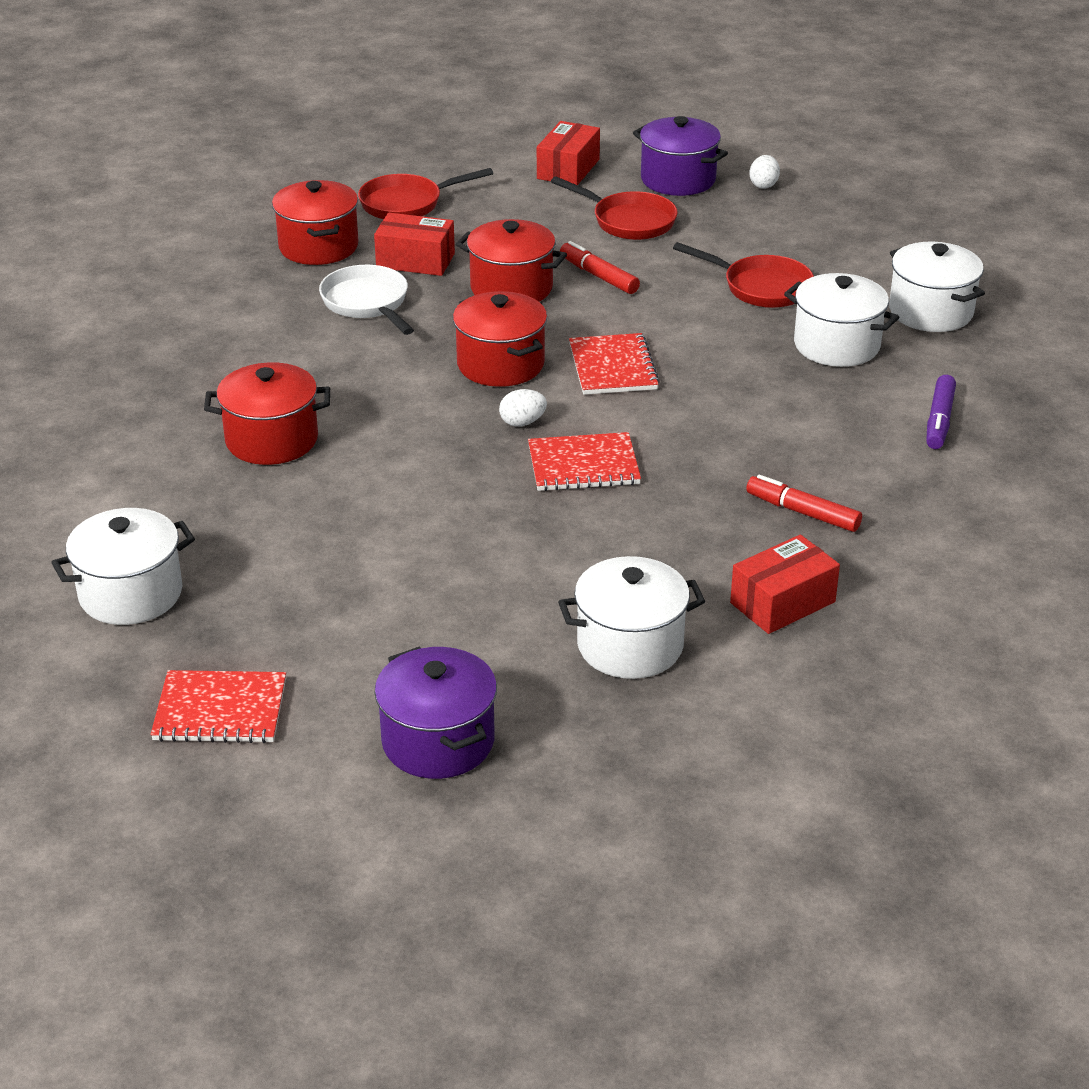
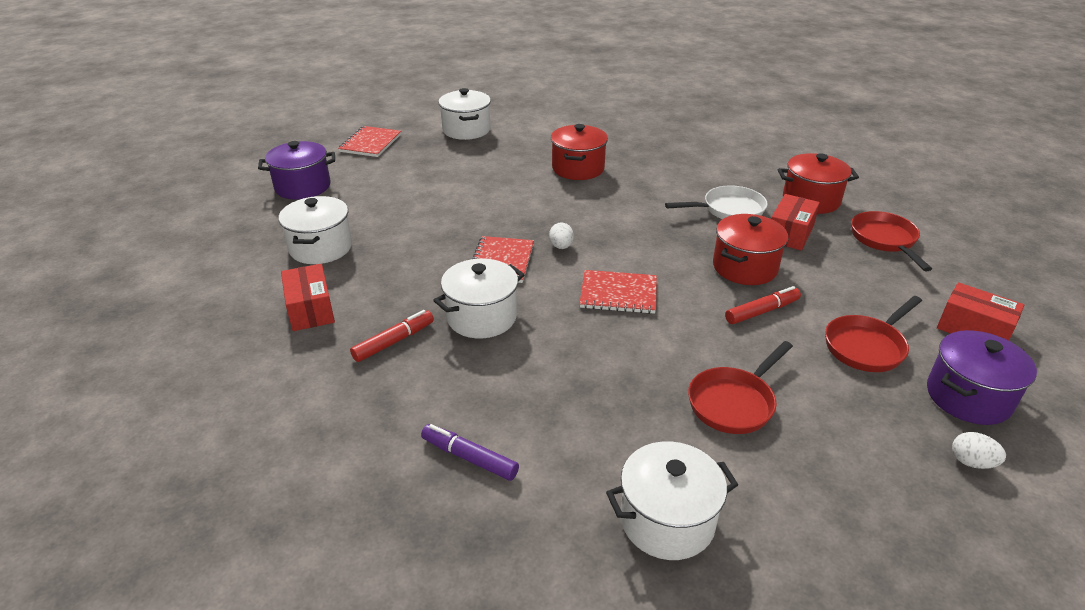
camera: 105 degrees right, 0 degrees up
red pot [453,291,547,387] -> none
white pot [784,273,899,367] -> white pot moved to [433,259,525,338]

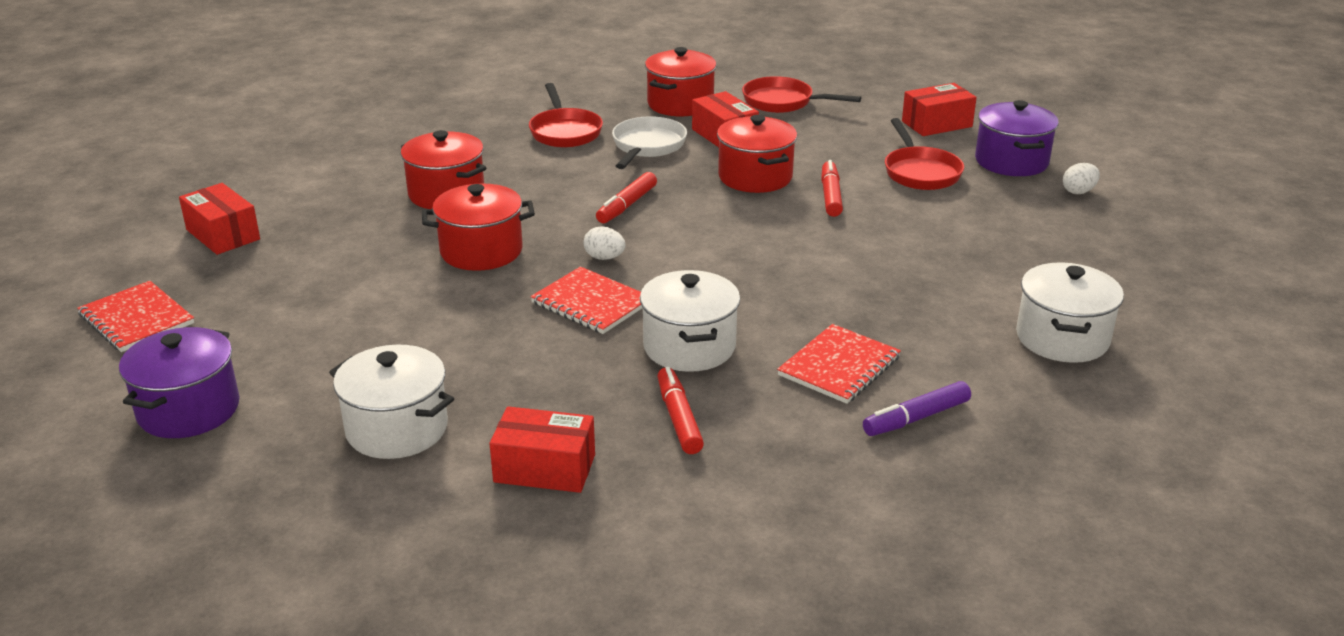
camera: 60 degrees left, 5 degrees down
white pot [439,88,491,140] -> red box [179,183,260,255]
red notebook [580,270,657,314] -> red notebook moved to [777,324,901,404]
red pan [688,341,793,434] -> red pan moved to [529,83,603,147]
none -> red pot [422,183,535,271]
none -> red marker [596,172,657,223]

